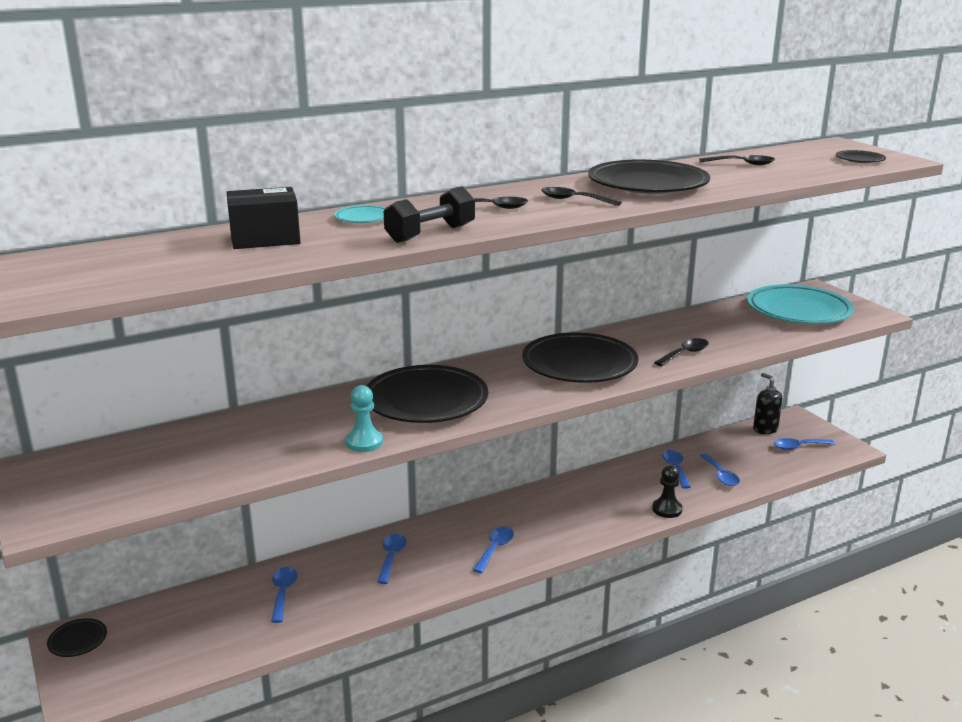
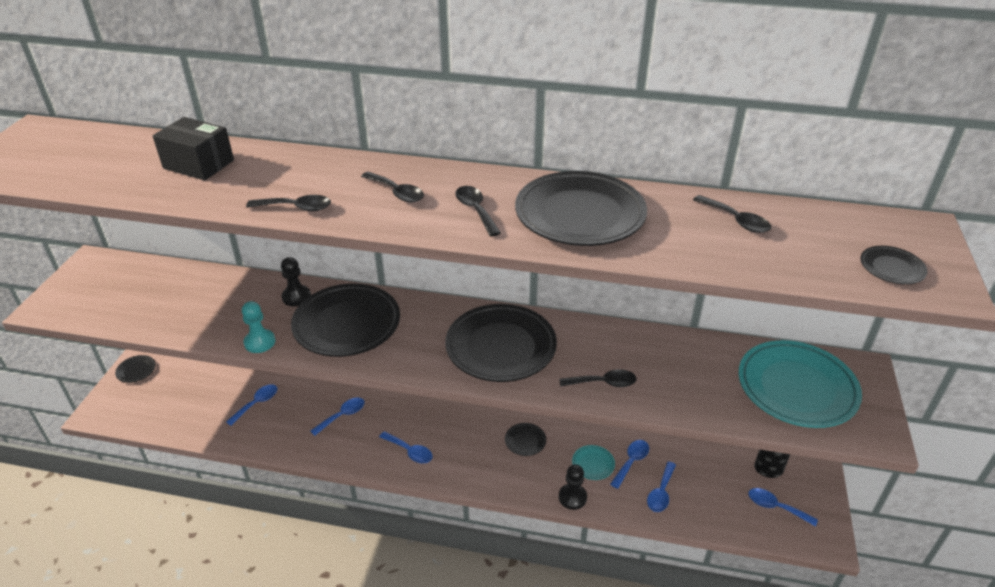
camera: 40 degrees right, 15 degrees up
turquoise plate [334,205,386,223] -> turquoise plate moved to [572,445,615,480]
black dumbbell [384,186,475,243] -> black spoon [246,195,331,211]
blue spoon [473,526,514,573] -> blue spoon turned 60 degrees clockwise [379,431,433,463]
none -> black pawn [281,257,311,306]
none -> black plate [505,423,546,456]

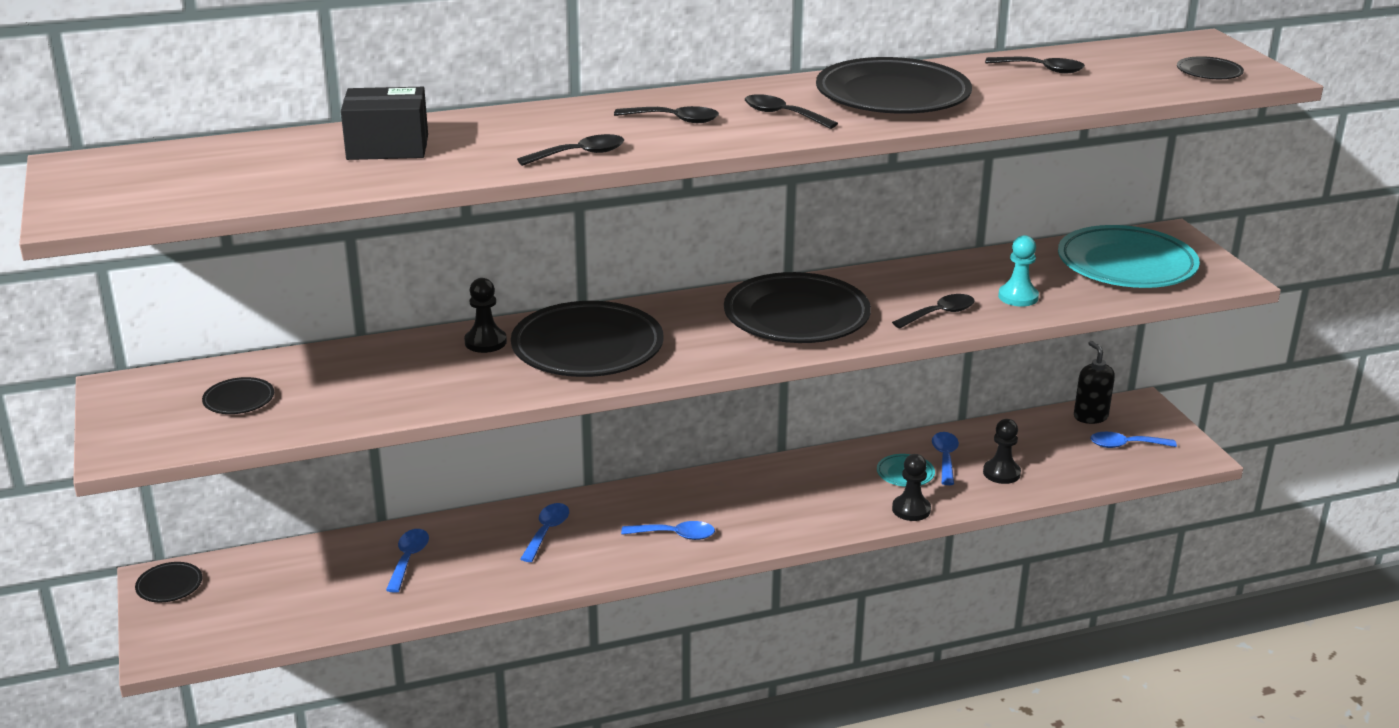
camera: 30 degrees left, 10 degrees down
turquoise pawn [242,301,275,353] -> turquoise pawn moved to [998,235,1039,307]
black plate [505,423,546,456] -> black plate moved to [202,377,274,414]
blue spoon [647,461,676,512] -> black pawn [983,419,1021,484]

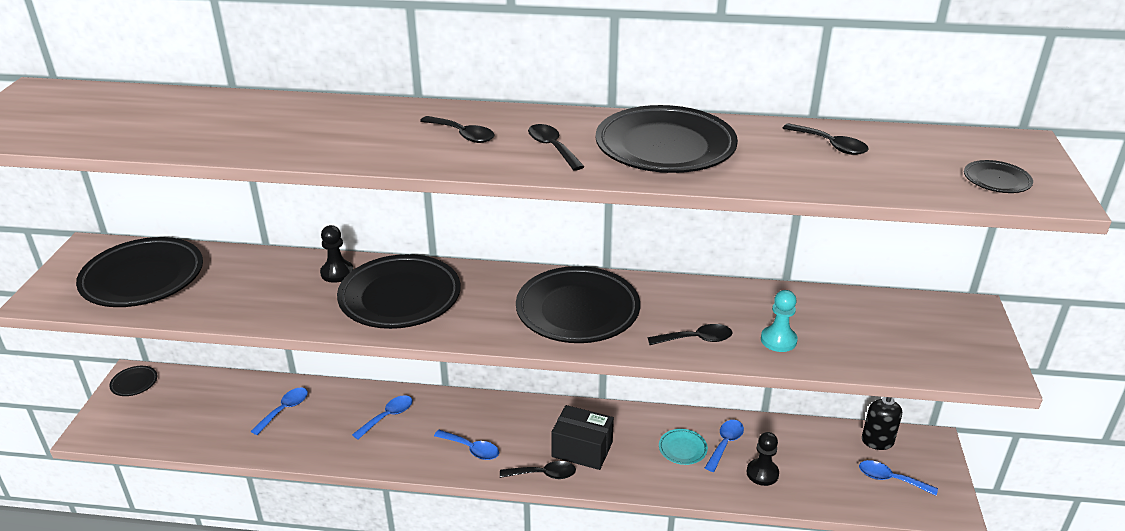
camera: 25 degrees right, 5 degrees up
black plate [202,377,274,414] -> black plate [76,237,203,307], size x2.30
black box [341,87,428,160] -> black box moved to [551,405,614,470]
black spoon [517,134,624,166] -> black spoon moved to [500,461,576,479]
black pawn [892,454,931,521] -> none
turquoise plate [1058,225,1200,288] -> none

